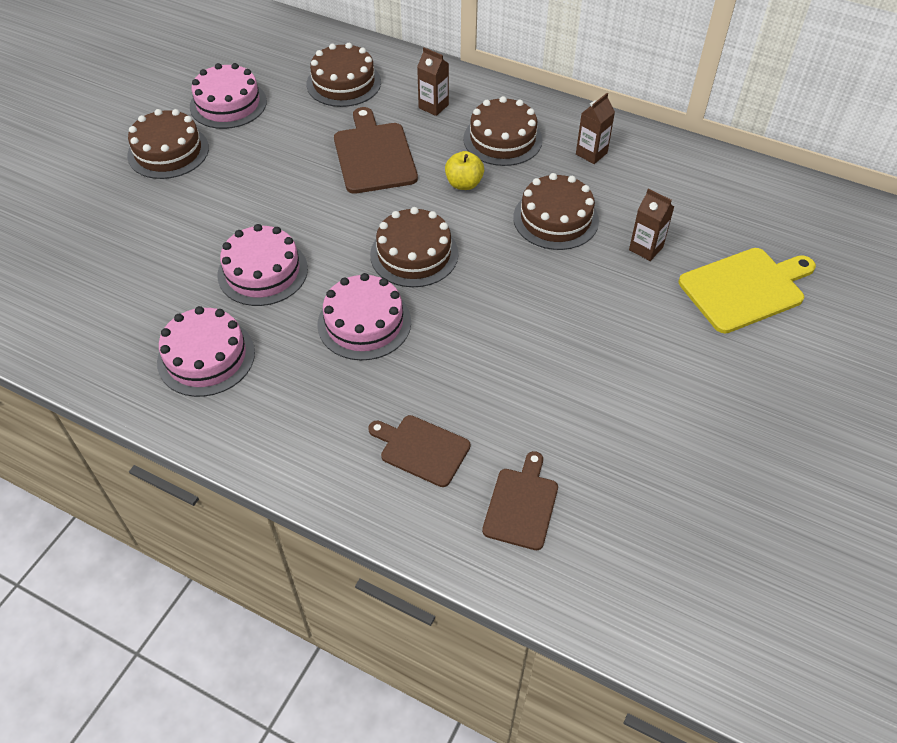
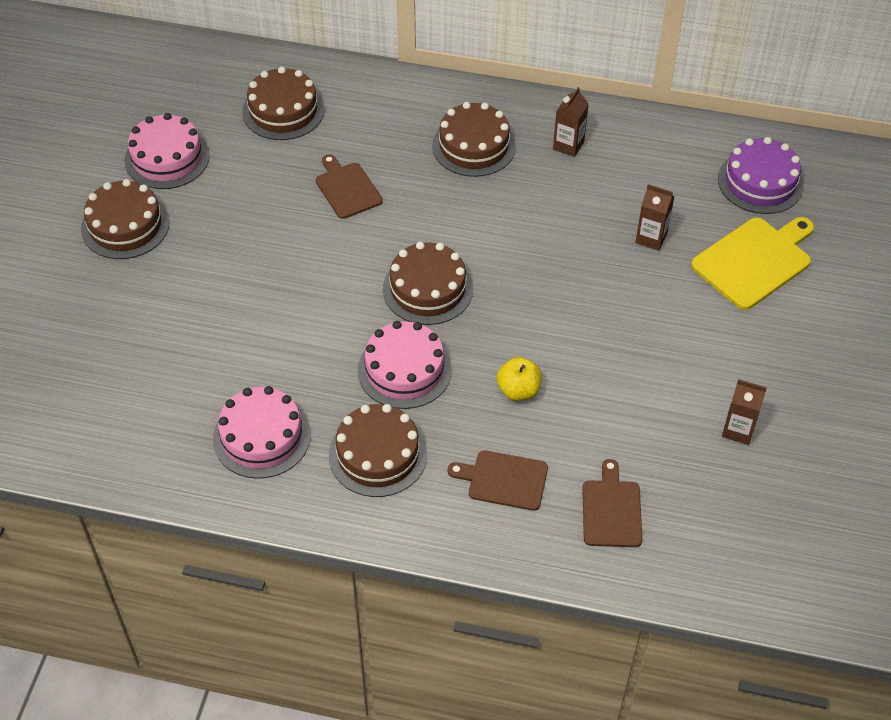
camera: 15 degrees left, 0 degrees up
pink cake [217,224,308,306] -> none
brown cutting board [334,107,418,194] -> brown cutting board [316,154,383,219], size x0.64
brown carton [417,47,449,116] -> brown carton moved to [722,379,767,445]
yellow apple [445,151,484,190] -> yellow apple moved to [497,357,542,401]
brown cake [513,173,599,250] -> brown cake moved to [329,404,427,497]
none -> purple cake [718,137,804,214]

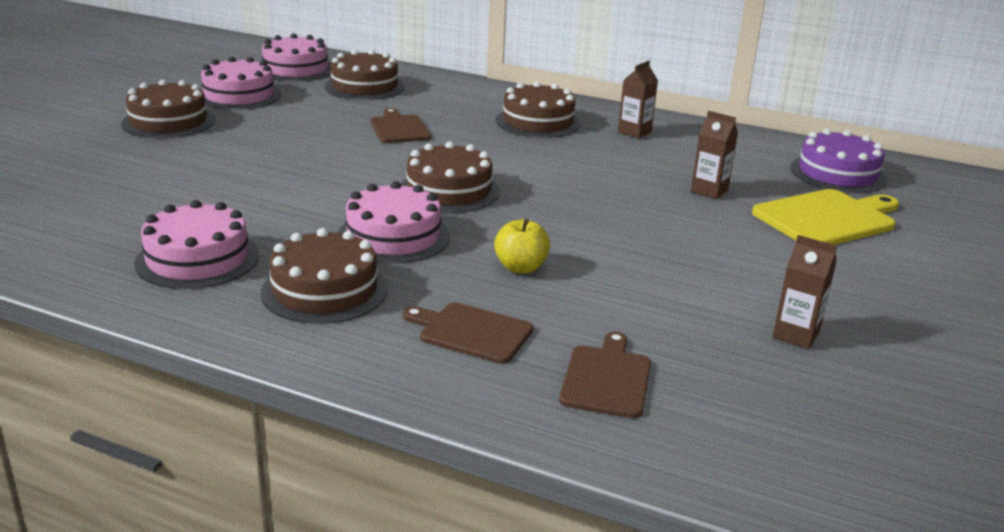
camera: 10 degrees right, 25 degrees down
none -> pink cake [262,34,331,82]

